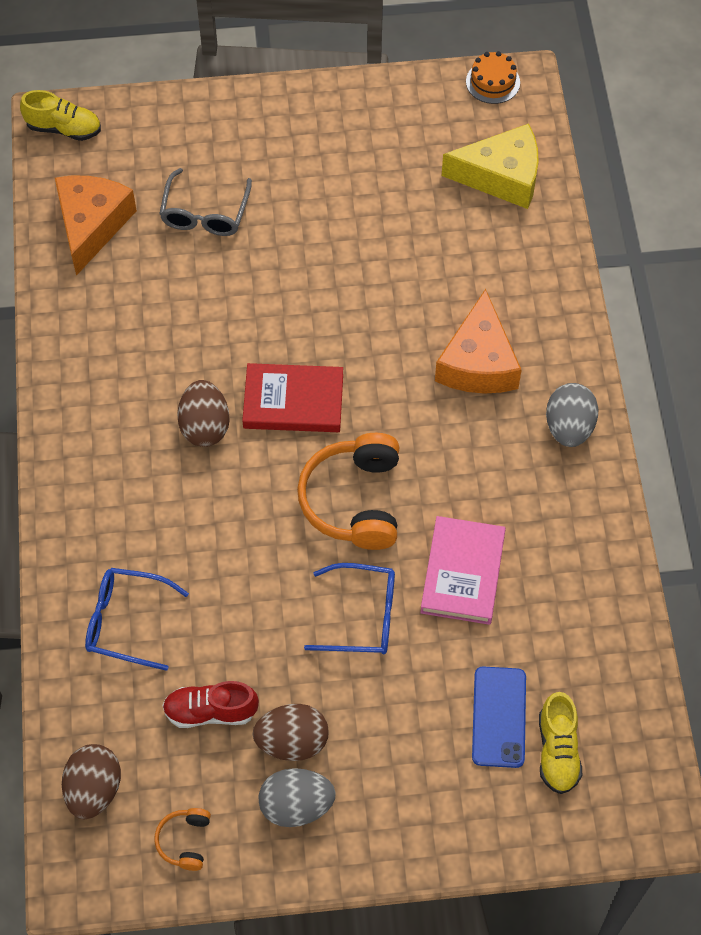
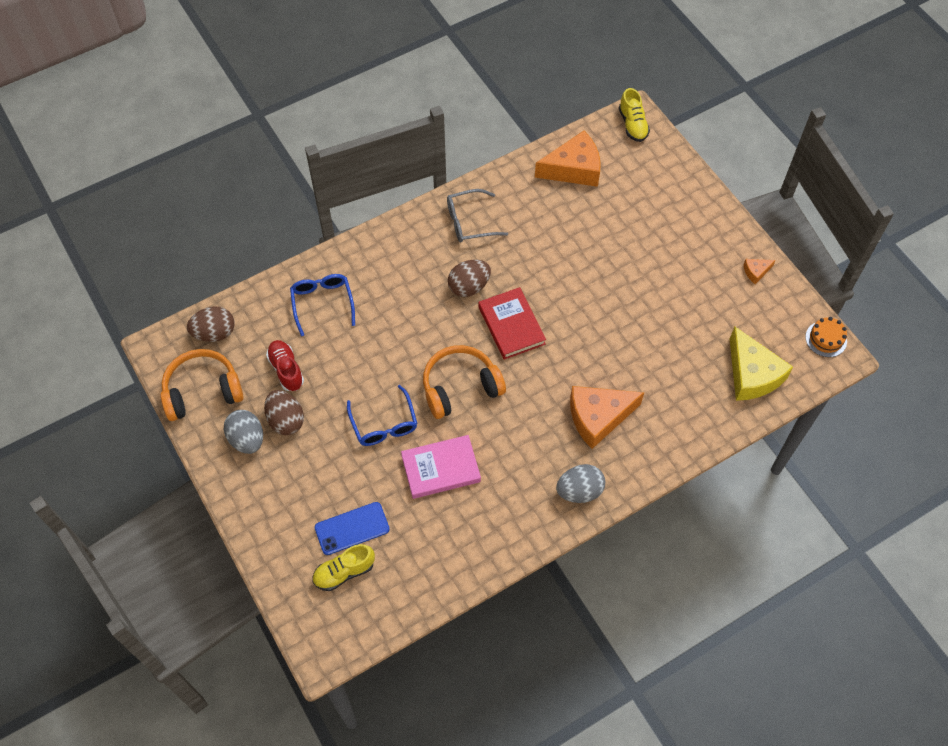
camera: 65 degrees right, 0 degrees up
orange headphones [154,808,211,871] -> orange headphones [161,349,244,421], size x2.10
grey glasses [159,168,252,236] -> grey glasses moved to [447,189,508,243]
none -> orange cheese [744,259,776,284]

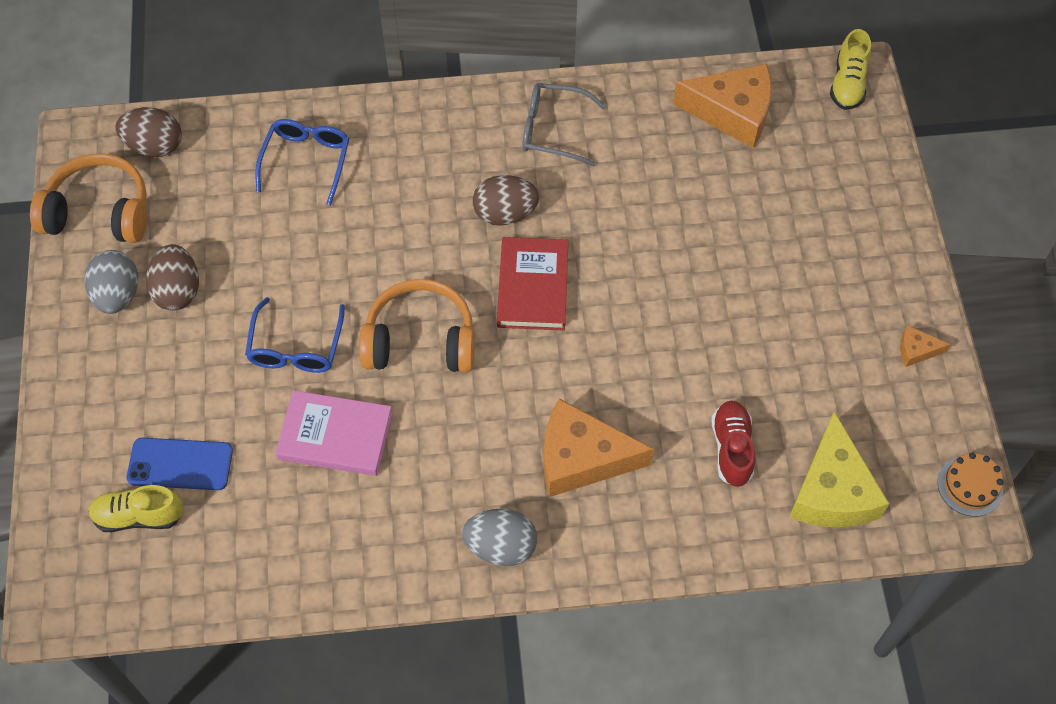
camera: 25 degrees right, 0 degrees up
red shoe [266,340,304,391] -> red shoe moved to [712,400,755,487]

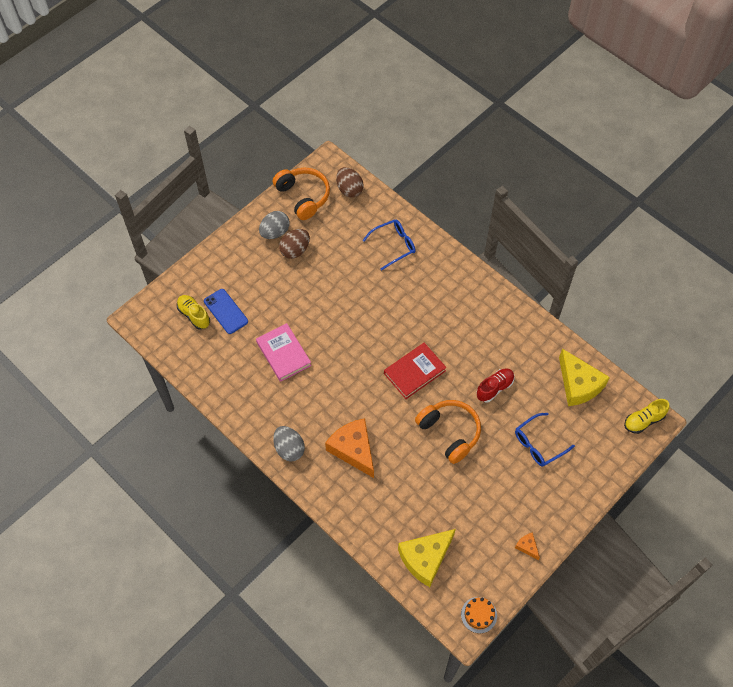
camera: 50 degrees right, 0 degrees up
blue glasses [245,297,345,373] -> blue glasses moved to [515,413,575,467]
orange headphones [359,279,475,373] -> orange headphones moved to [415,400,481,464]
brown egg [473,175,539,226] -> none
grey glasses [523,83,606,166] -> none
orange cheese [673,64,772,148] -> yellow cheese [559,349,610,406]
red shoe [712,400,755,487] -> red shoe moved to [476,368,514,403]

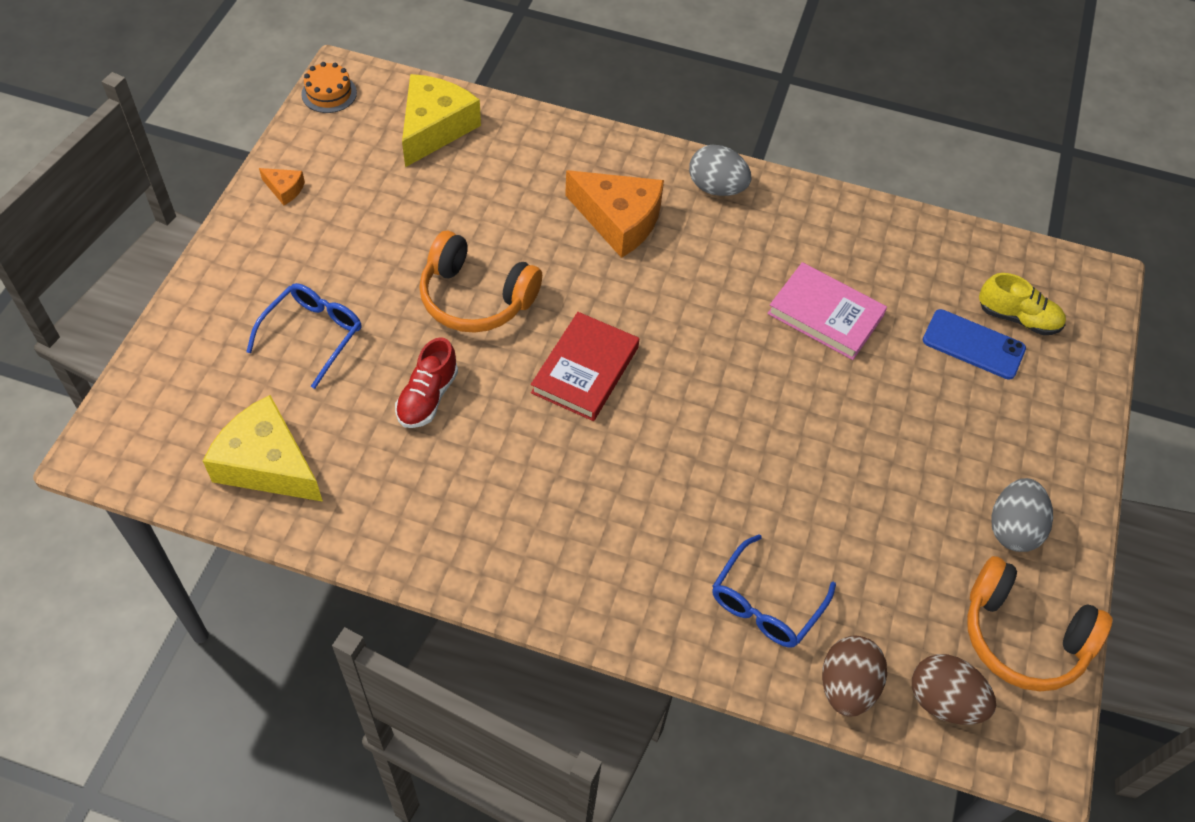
camera: 150 degrees right, 5 degrees down
brown egg [279,229,310,259] -> brown egg moved to [822,636,887,717]
yellow shoe [624,399,670,434] -> none

